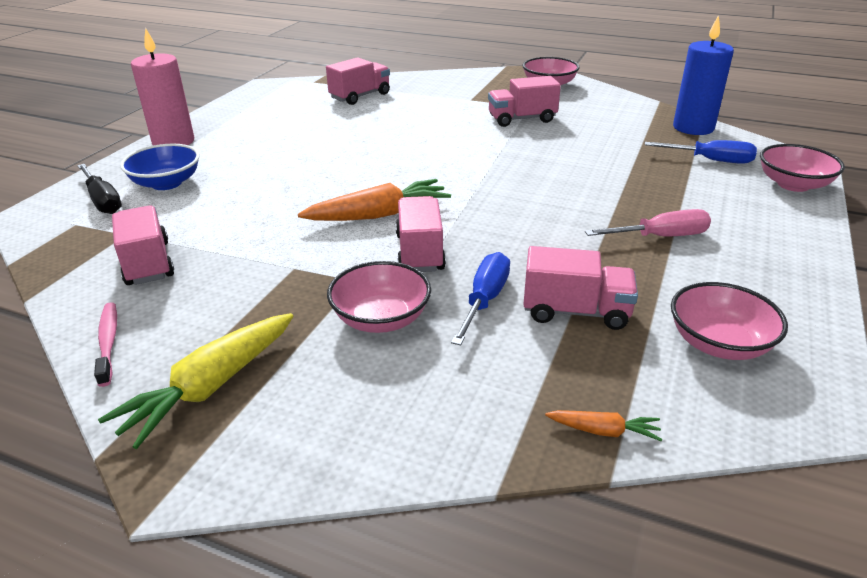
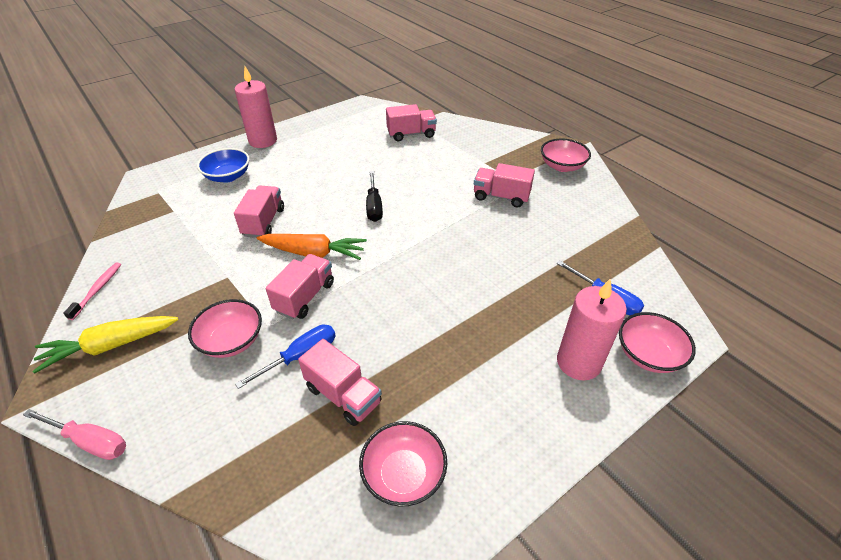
camera: 30 degrees right, 10 degrees up
black screwdriver [77,164,122,214] -> black screwdriver moved to [366,171,383,222]
pink truck [112,206,174,285] -> pink truck moved to [234,186,284,238]
orange carrot [545,410,662,442] -> none
pink screwdriver [585,209,711,236] -> pink screwdriver moved to [23,409,126,460]
blue candle [673,15,734,135] -> none
none -> pink candle [557,278,627,380]

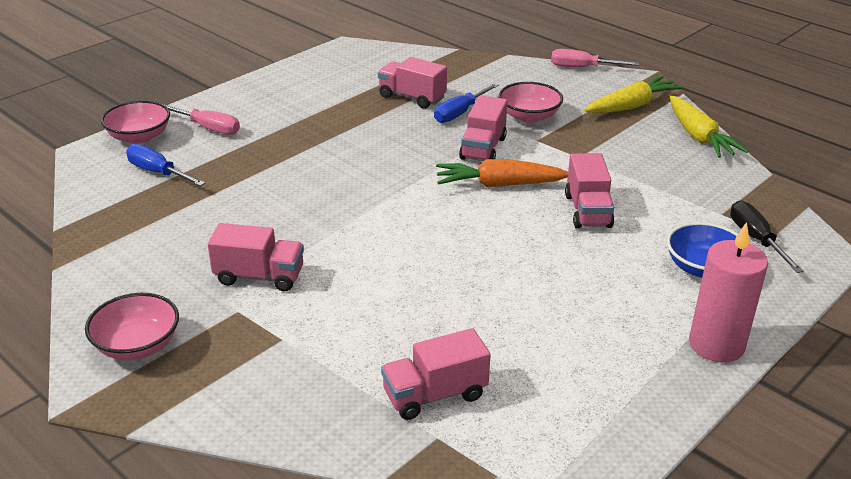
camera: 170 degrees right, 10 degrees down
pink toothbrush [63,262,121,320] -> yellow carrot [670,96,749,158]
pink bowl [359,421,447,507] -> none
black screwdriver [366,171,383,222] -> black screwdriver moved to [730,201,804,273]
pink candle [557,278,627,380] -> pink screwdriver [163,104,240,135]

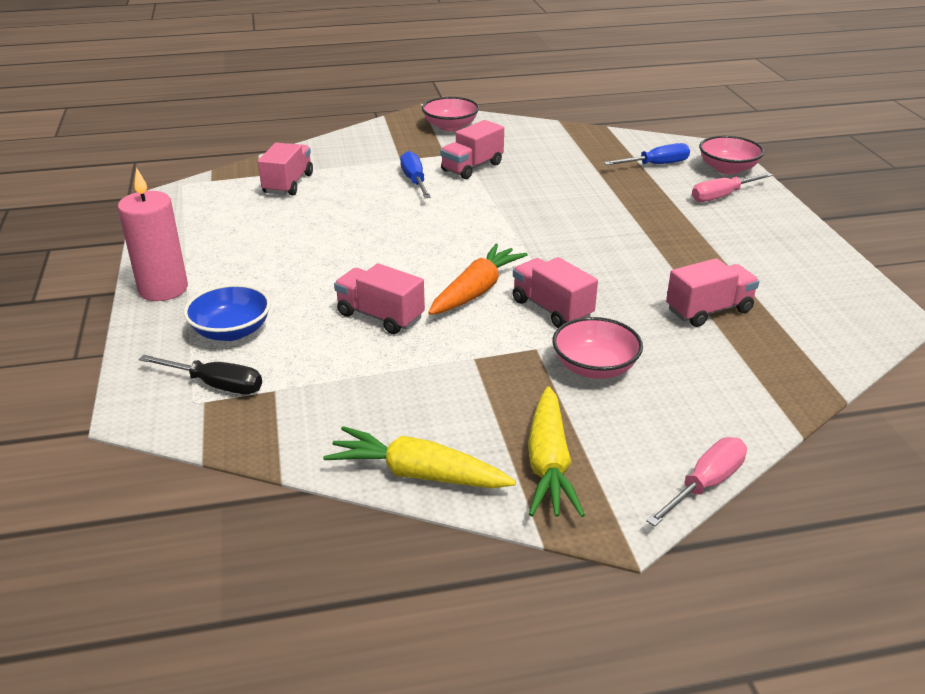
camera: 125 degrees right, 0 degrees up
blue screwdriver [434,83,499,123] -> blue screwdriver moved to [400,151,431,198]

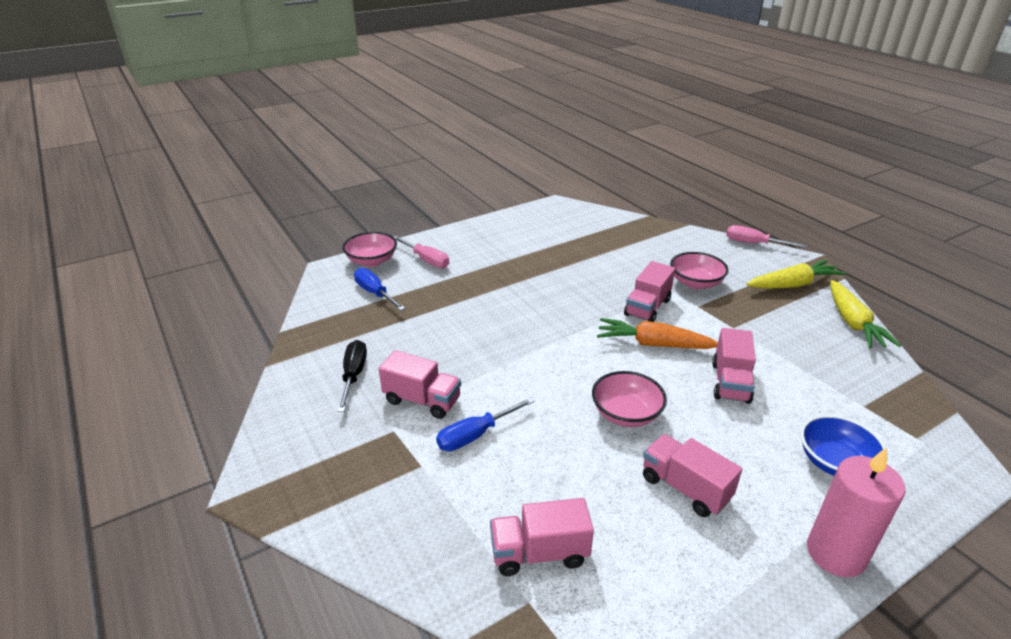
camera: 110 degrees left, 0 degrees up
black screwdriver [139,355,262,394] -> black screwdriver moved to [337,340,367,412]
pink bowl [422,97,479,131] -> pink bowl moved to [592,371,667,427]
pink truck [666,258,760,327] -> pink truck moved to [643,434,742,517]

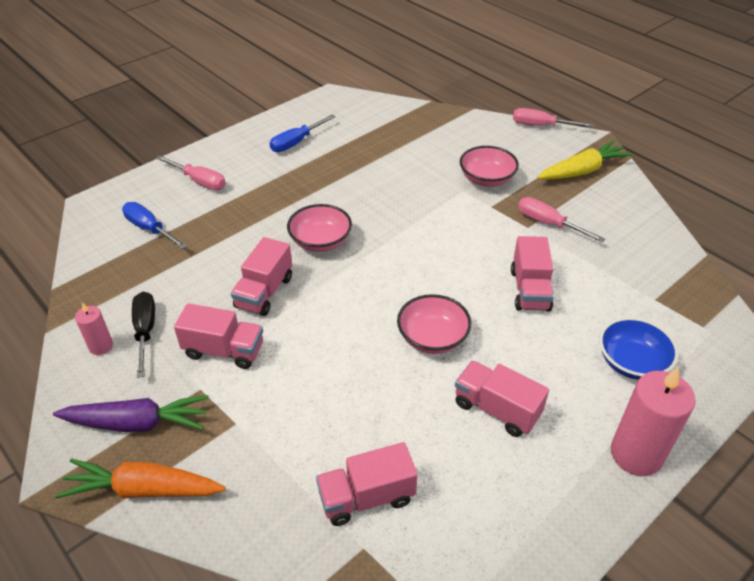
camera: 10 degrees left, 10 degrees up
pink bowl [342,232,397,267] -> pink bowl moved to [287,204,352,252]
blue screwdriver [436,397,535,451] -> blue screwdriver moved to [270,115,336,152]
orange carrot [597,318,718,349] -> orange carrot moved to [56,459,226,498]
pink truck [624,261,675,322] -> pink truck moved to [231,237,292,316]
yellow carrot [830,280,901,348] -> none
none -> purple carrot [53,395,209,432]
none -> pink candle [75,302,113,355]
none -> pink screwdriver [518,197,605,242]

